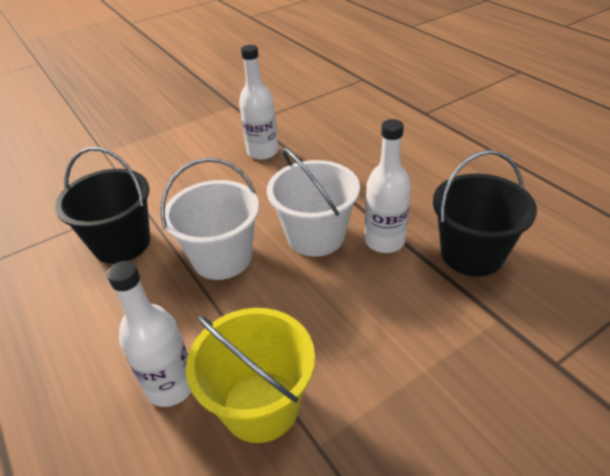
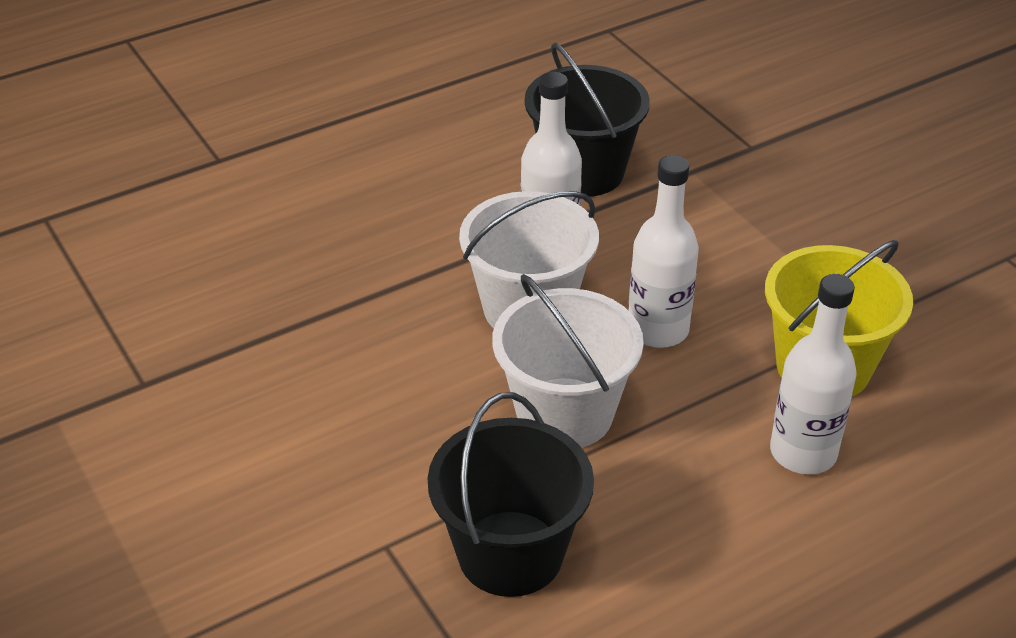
camera: 90 degrees left, 0 degrees up
white bottle [239,45,279,160] -> white bottle moved to [629,155,699,348]

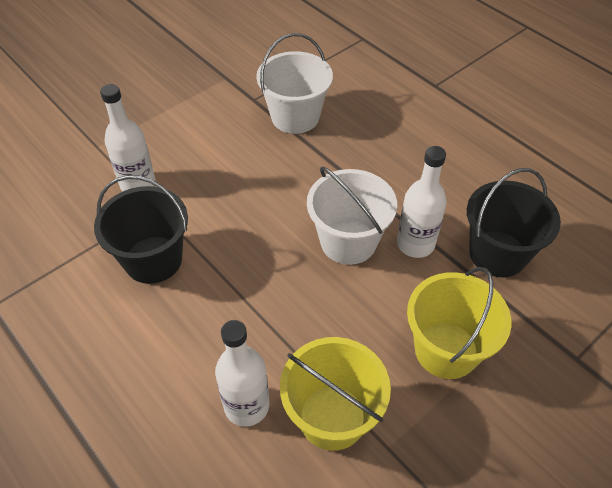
camera: 80 degrees right, 10 degrees up
white bucket [492,274,644,448] -> white bucket moved to [256,33,333,134]
white bottle [629,155,699,348] -> white bottle moved to [100,84,156,191]
none -> yellow bucket [407,267,511,379]

